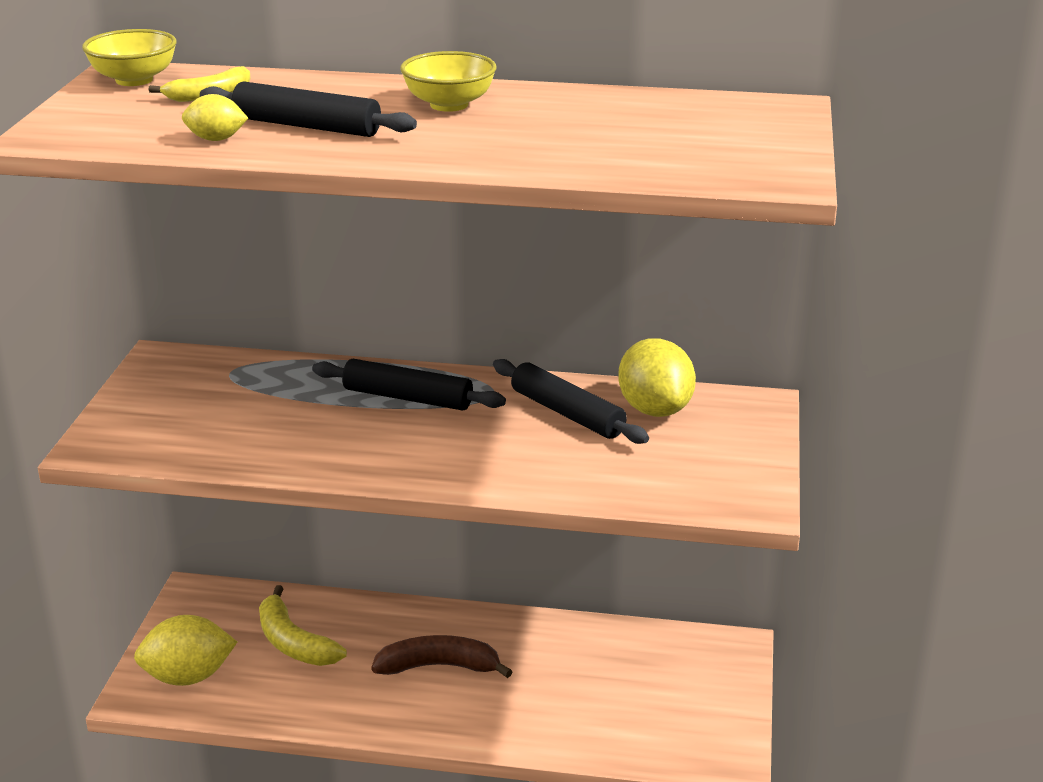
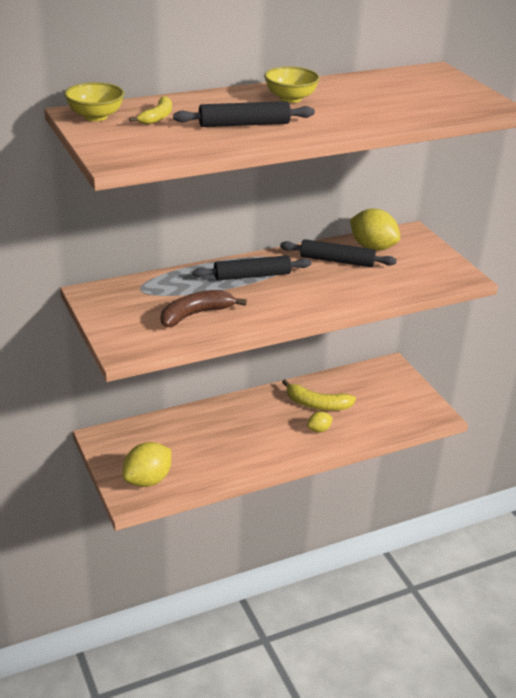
camera: 35 degrees left, 5 degrees up
yellow lemon [182,94,248,141] -> yellow lemon moved to [307,411,333,432]
yellow banana [259,585,347,666] -> yellow banana moved to [282,379,356,411]
brown banana [371,635,513,678] -> brown banana moved to [161,290,247,327]

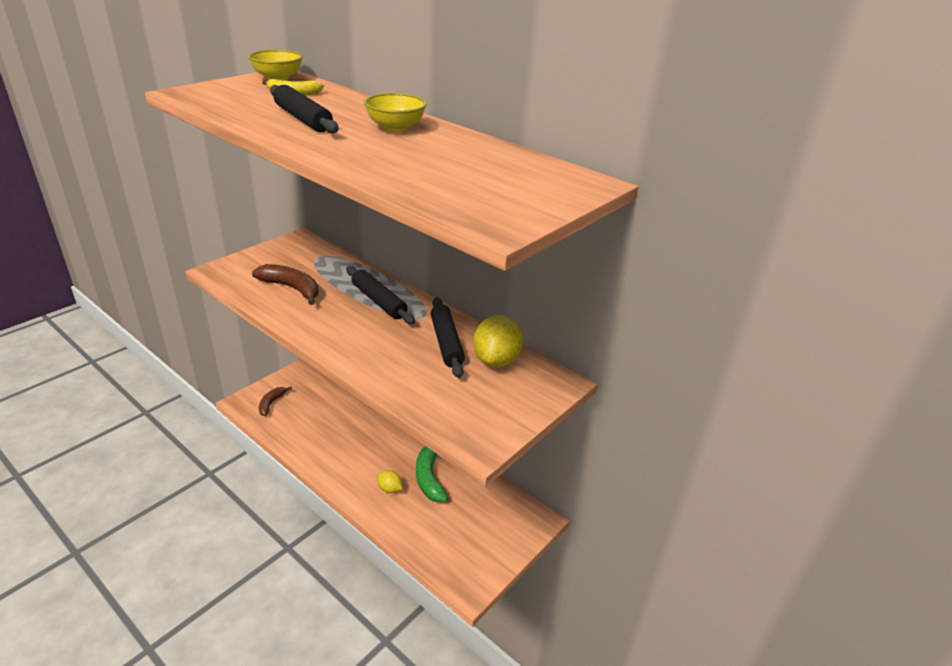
camera: 65 degrees right, 0 degrees up
yellow lemon [123,442,171,487] -> brown banana [259,387,292,416]
yellow banana [282,379,356,411] -> green banana [416,446,448,502]

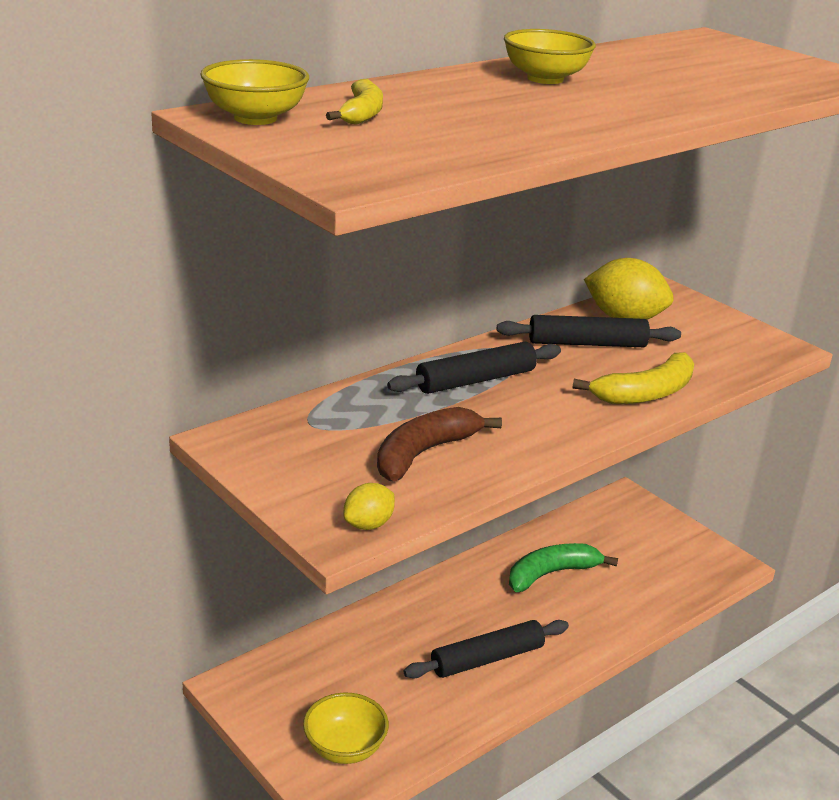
camera: 80 degrees left, 5 degrees down
brown banana [259,387,292,416] -> yellow bowl [303,693,389,764]
black rolling pin [270,85,338,133] -> black rolling pin moved to [404,620,569,678]
yellow lemon [377,470,403,493] -> yellow lemon moved to [344,483,395,530]
green banana [416,446,448,502] -> green banana turned 150 degrees clockwise [509,543,618,592]
none -> yellow banana [572,352,694,404]

